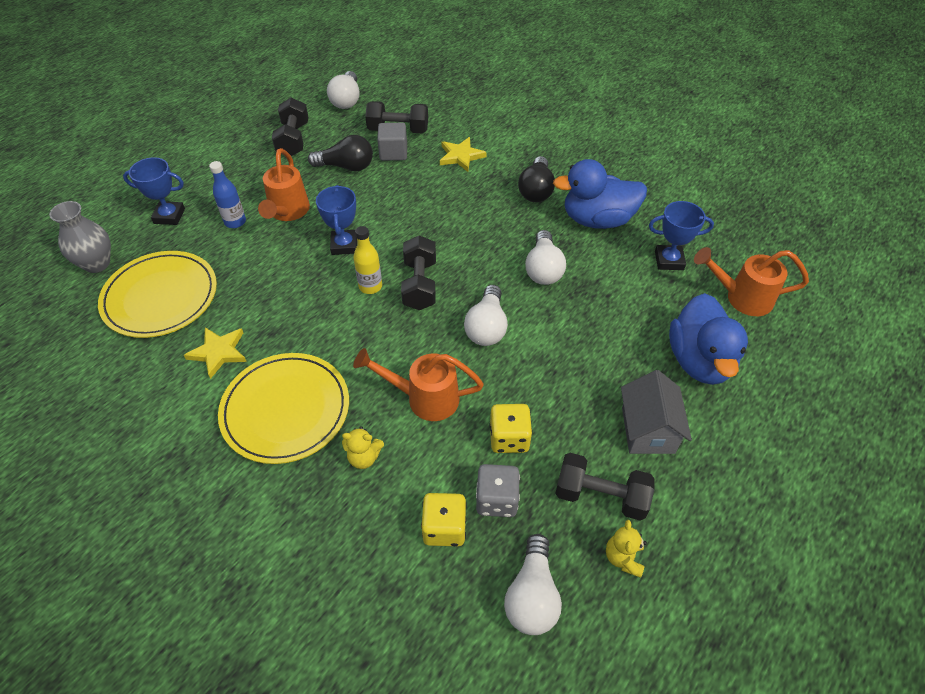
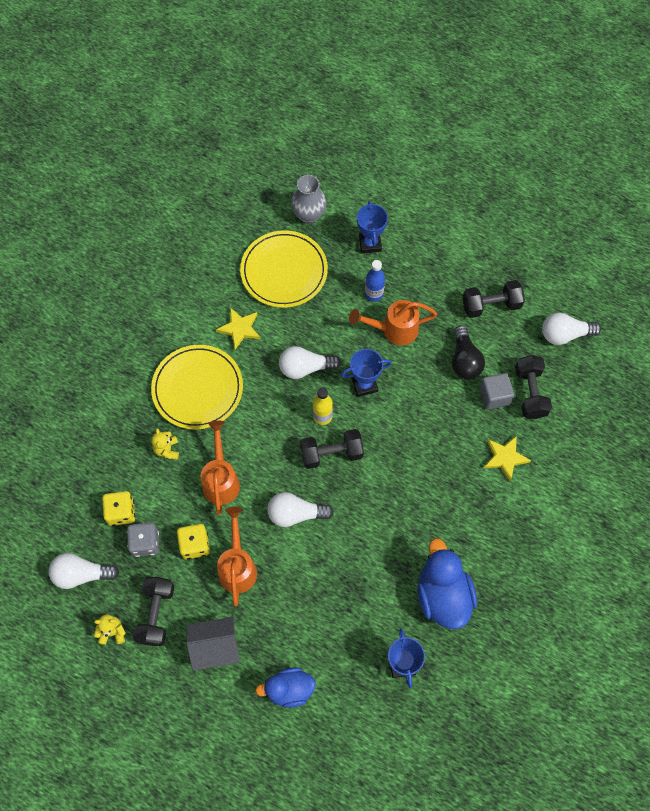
camera: 80 degrees right, 15 degrees up
black light bulb [518,156,555,202] -> none
white light bulb [525,230,566,285] -> white light bulb moved to [279,346,341,379]
blue duck [669,293,748,385] -> blue duck [255,668,316,708], size x0.65
orange watering can [694,247,809,316] -> orange watering can moved to [217,507,257,606]

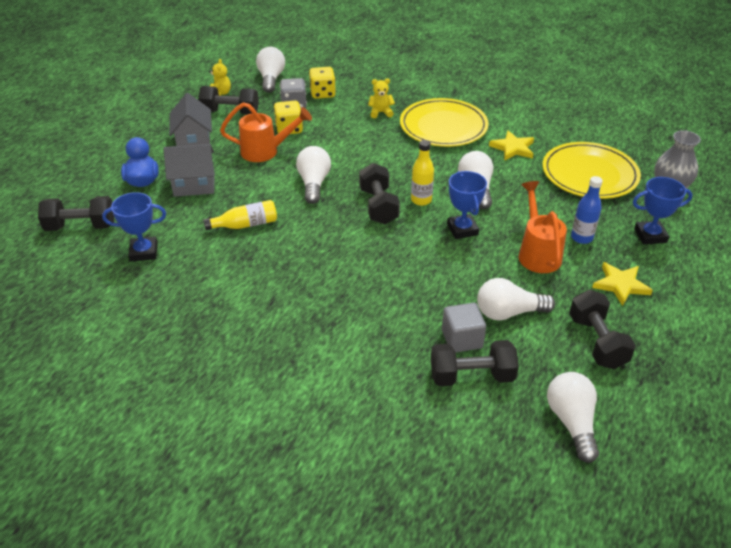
camera: 90 degrees right, 25 degrees down
orange watering can [201,420,240,515] -> none
blue duck [417,538,477,629] -> none
black light bulb [452,325,485,379] -> white light bulb [477,278,555,321]
yellow star [484,436,531,481] -> yellow star moved to [592,262,653,306]
none -> black dumbbell [38,196,114,231]
none -> grey house [163,144,215,197]
none -> yellow bottle [203,200,277,230]

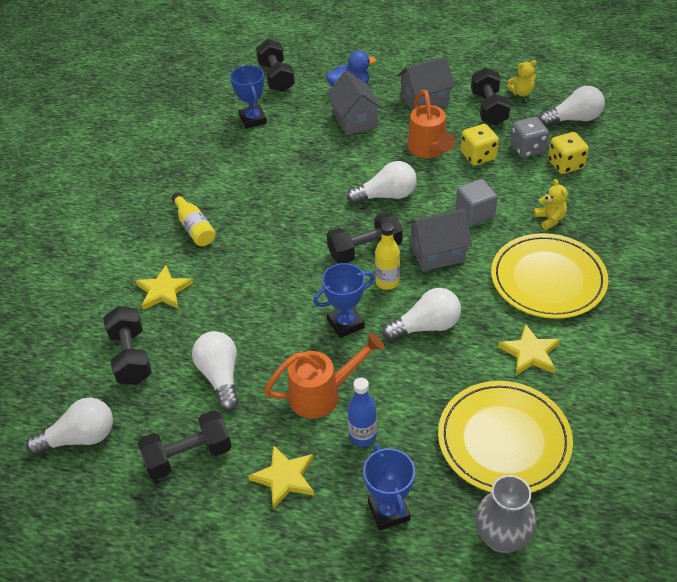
camera: 80 degrees right, 5 degrees up
yellow bottle [203,200,277,230] -> yellow bottle moved to [172,192,216,246]
grey cube [442,303,486,353] -> grey cube moved to [456,179,497,225]
none -> yellow star [135,265,193,310]
none -> grey house [406,209,472,271]

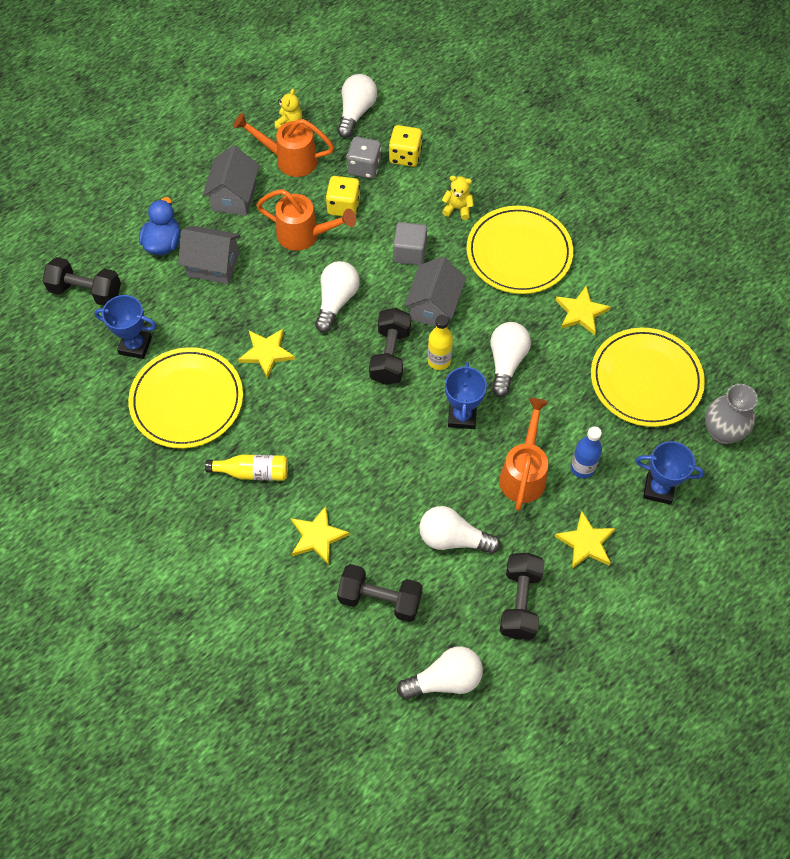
camera: 60 degrees left, 15 degrees up
white light bulb [26,398,113,455] -> white light bulb turned 60 degrees clockwise [397,646,483,699]
black dumbbell [471,67,511,126] -> orange watering can [233,113,334,177]
none -> yellow plate [128,347,243,449]
none -> yellow star [238,329,295,379]

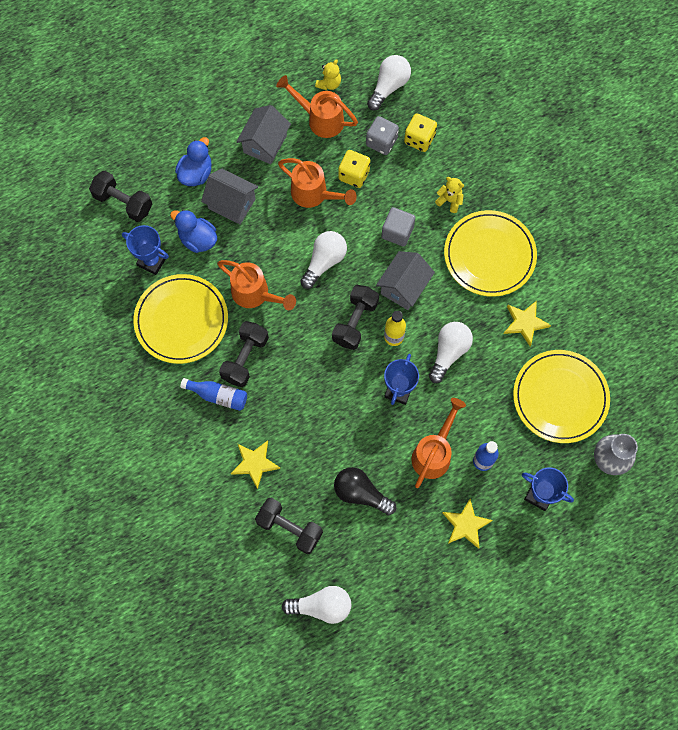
camera: 15 degrees right, 10 degrees up
yellow bottle [205,455,288,481] -> blue bottle [180,378,247,411]
yellow star [238,329,295,379] -> orange watering can [217,260,296,310]
white light bulb [419,506,501,554] -> black light bulb [334,467,396,515]
black dumbbell [500,553,545,639] -> black dumbbell moved to [219,321,269,387]
none -> blue duck [170,210,217,253]

